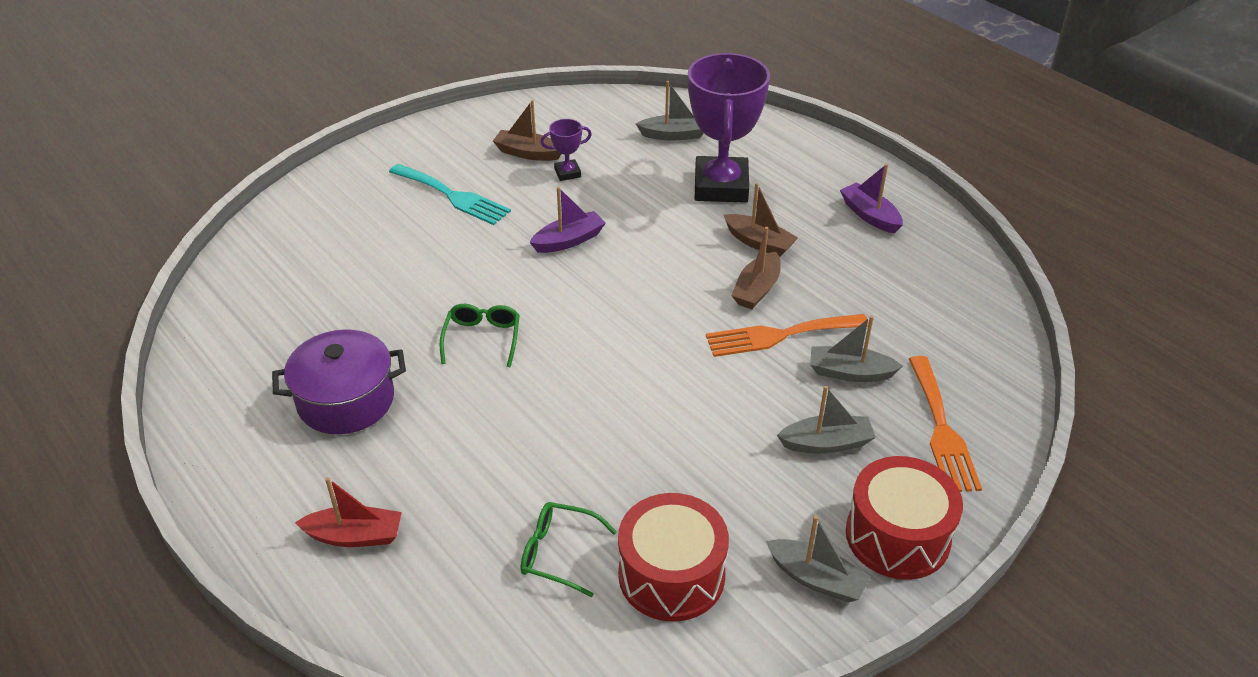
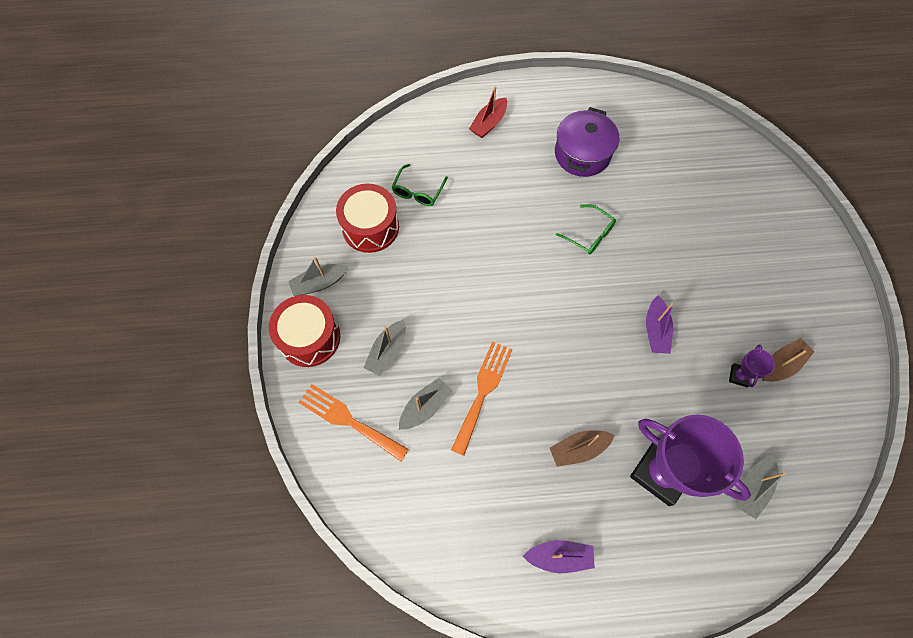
camera: 125 degrees right, 25 degrees up
turquoise fork [389,164,511,225] -> none
green glasses [521,502,617,597] -> green glasses turned 150 degrees clockwise [392,164,448,206]
brown boat [731,227,781,309] -> none

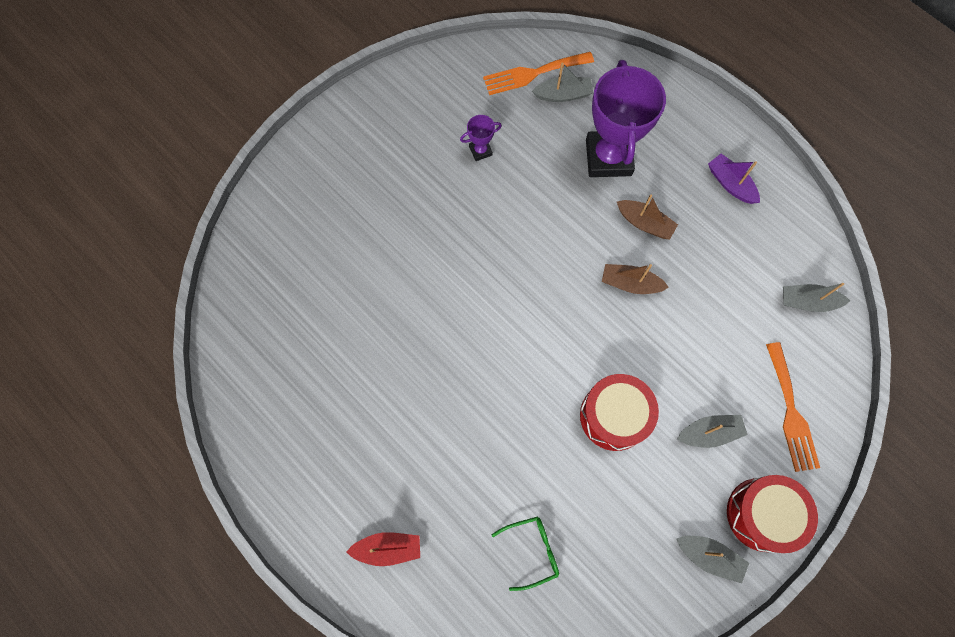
camera: 130 degrees left, 5 degrees up
red drum [336,184,399,253] -> red drum moved to [580,374,659,451]
grey boat [399,378,452,430] -> grey boat moved to [783,283,850,312]
orange fork [451,342,513,456] -> orange fork moved to [483,52,594,95]
purple pot [555,107,619,177] -> none
green glasses [556,204,616,255] -> none
purple boat [646,296,674,354] -> none
brown boat [762,338,814,382] -> brown boat moved to [602,264,669,294]

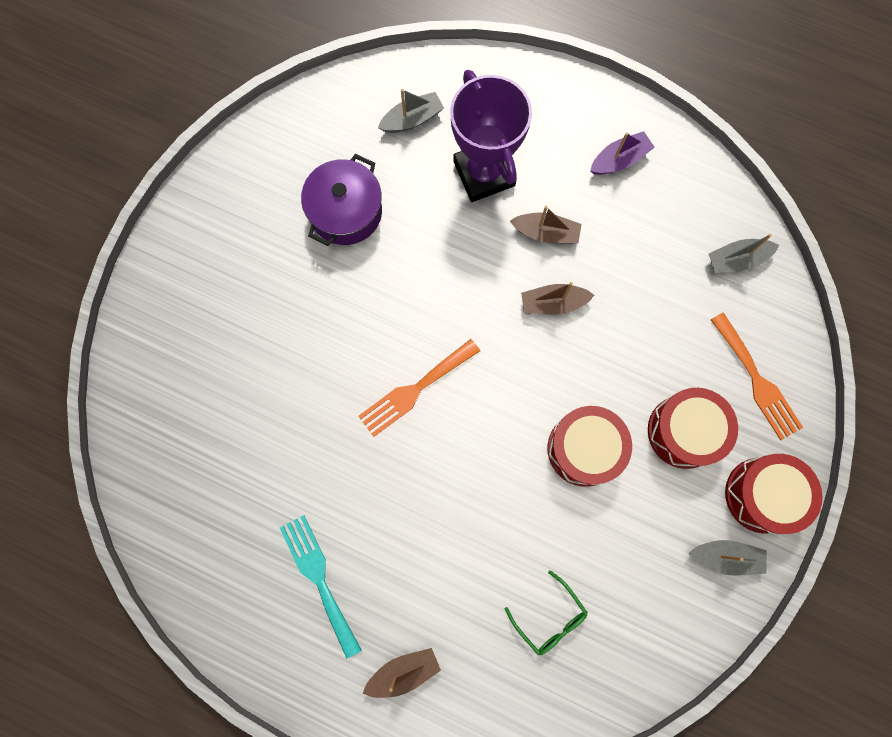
camera: 20 degrees left, 5 degrees up
red boat [346,532,420,566] -> brown boat [362,648,441,698]
purple trophy [460,115,502,161] -> purple pot [301,154,382,246]
orange fork [483,52,594,95] -> orange fork moved to [358,339,480,437]
green glasses [492,516,559,591] -> green glasses turned 90 degrees clockwise [505,570,588,655]
grey boat [677,415,748,448] -> red drum [648,388,738,469]
purple boat [708,154,760,204] -> purple boat turned 120 degrees clockwise [590,131,655,175]
none -> turquoise fork [280,515,362,659]

